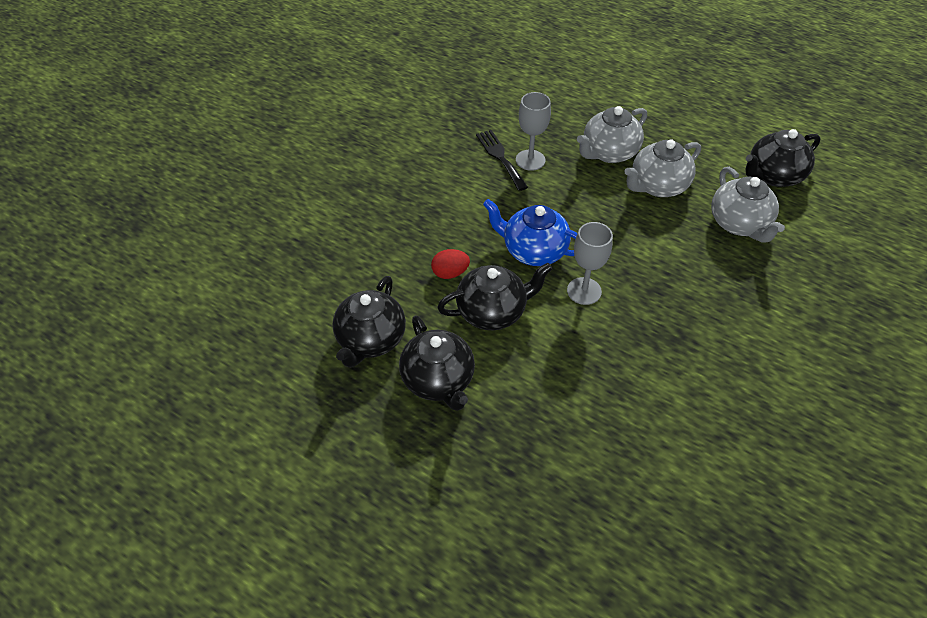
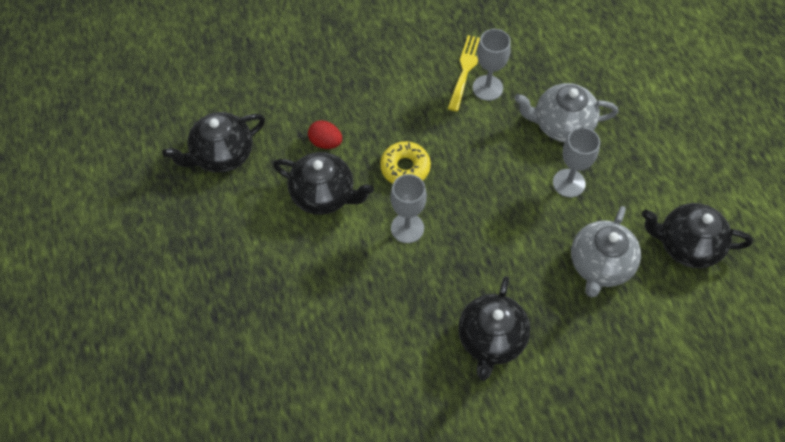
camera: 40 degrees right, 10 degrees up
black teapot [399,315,475,411] -> black teapot moved to [458,276,530,381]
black fork [476,130,528,191] -> yellow fork [447,35,480,111]
blue teapot [483,199,578,266] -> yellow donut [380,141,431,184]
grey teapot [624,139,701,197] -> grey goblet [553,127,600,198]

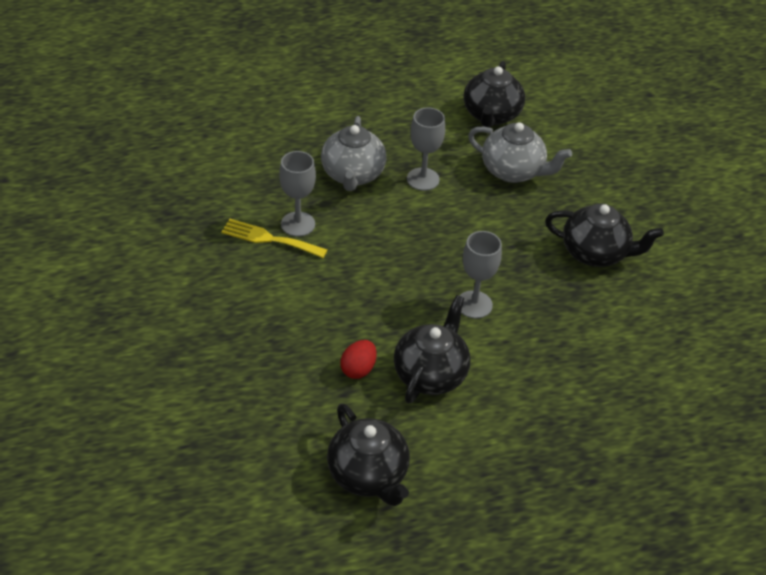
camera: 90 degrees left, 15 degrees down
yellow donut [380,141,431,184] -> none

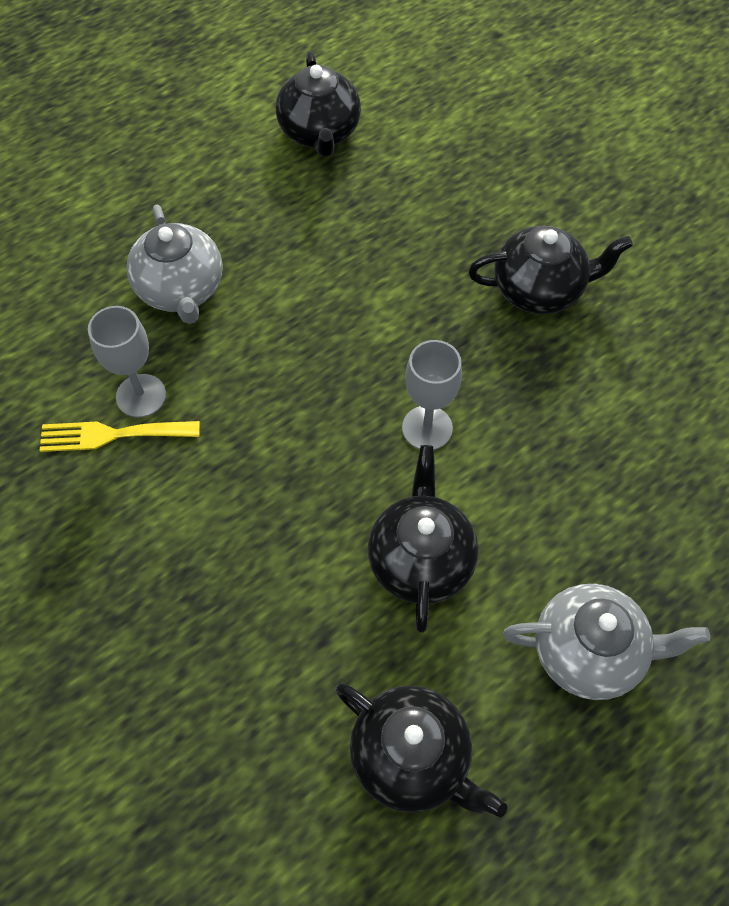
camera: 20 degrees left, 15 degrees up
red egg [340,340,376,379] -> none
grey goblet [407,107,445,191] -> none
grey teapot [468,122,572,183] -> grey teapot moved to [503,584,710,700]

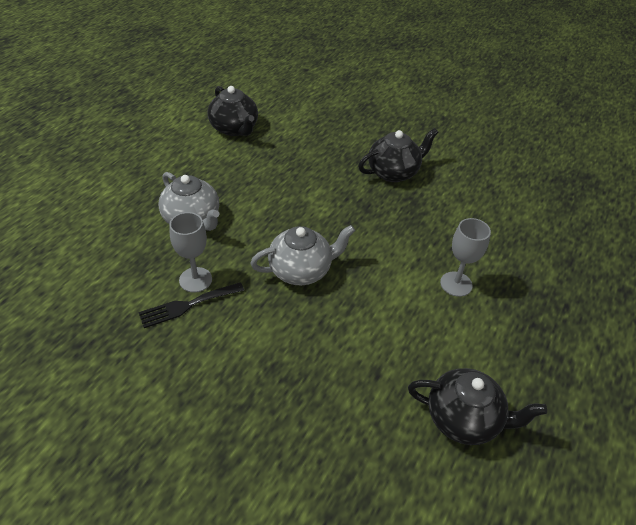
camera: 25 degrees left, 15 degrees down
yellow fork [39,421,200,452] -> black fork [138,282,244,328]
black teapot [367,445,479,632] -> none
grey goblet [402,340,462,450] -> grey goblet moved to [440,218,491,297]
grey teapot [503,584,710,700] -> grey teapot moved to [250,225,355,285]

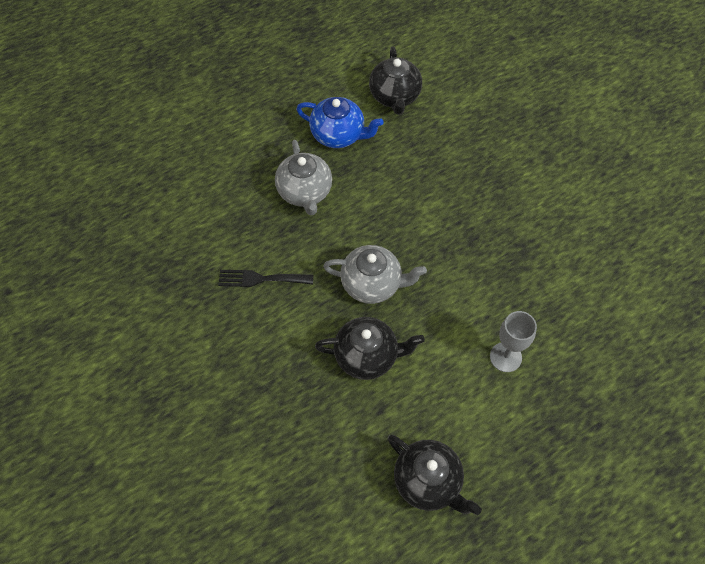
camera: 30 degrees right, 15 degrees up
grey goblet [169,212,212,293] -> none
black teapot [358,128,439,182] -> black teapot moved to [315,317,425,380]
none -> blue teapot [296,97,384,148]

